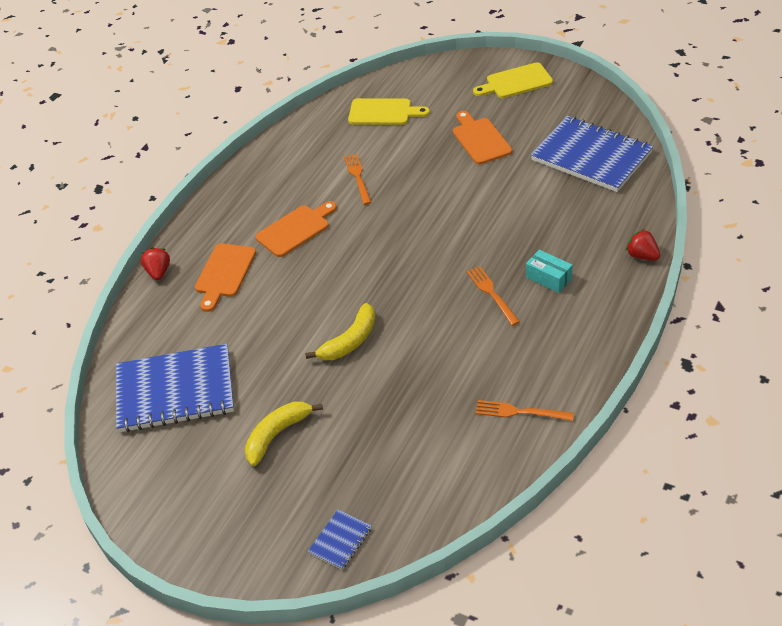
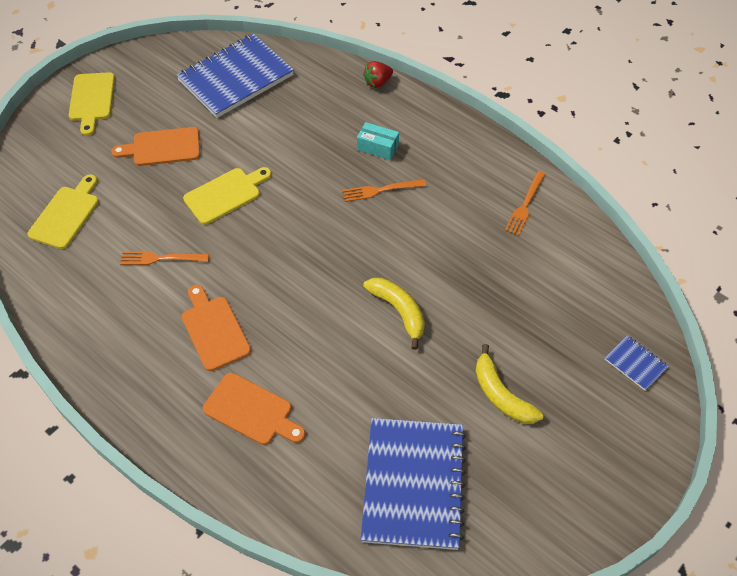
camera: 80 degrees left, 10 degrees up
red strawberry [141,247,170,280] -> none
turquoise box [526,250,573,293] -> turquoise box turned 60 degrees clockwise [357,122,399,160]
none -> yellow cutting board [183,167,271,225]

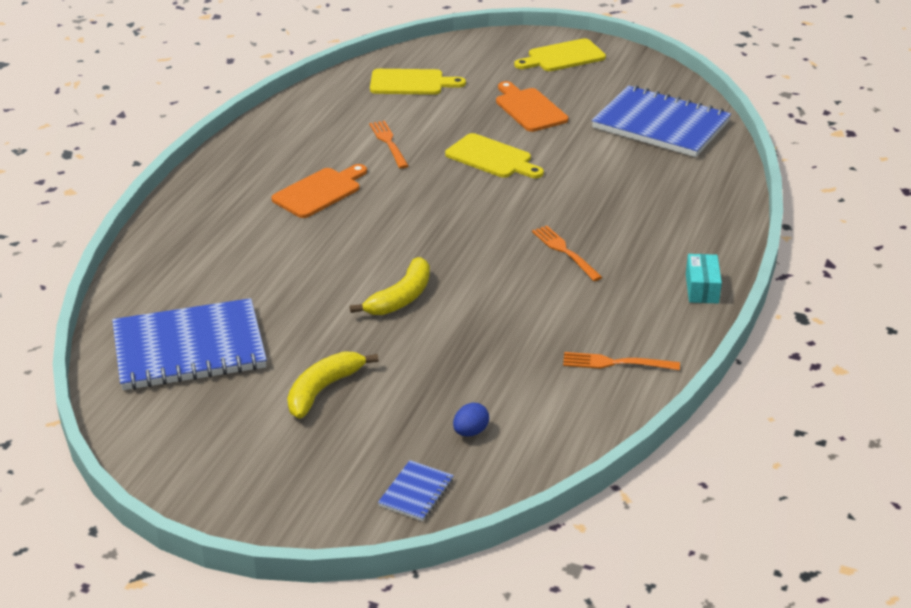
camera: 70 degrees right, 20 degrees down
orange cutting board [203,373,305,445] -> none
turquoise box [357,122,399,160] -> turquoise box moved to [686,254,722,303]
red strawberry [363,61,393,88] -> none
none -> blue egg [453,403,489,436]

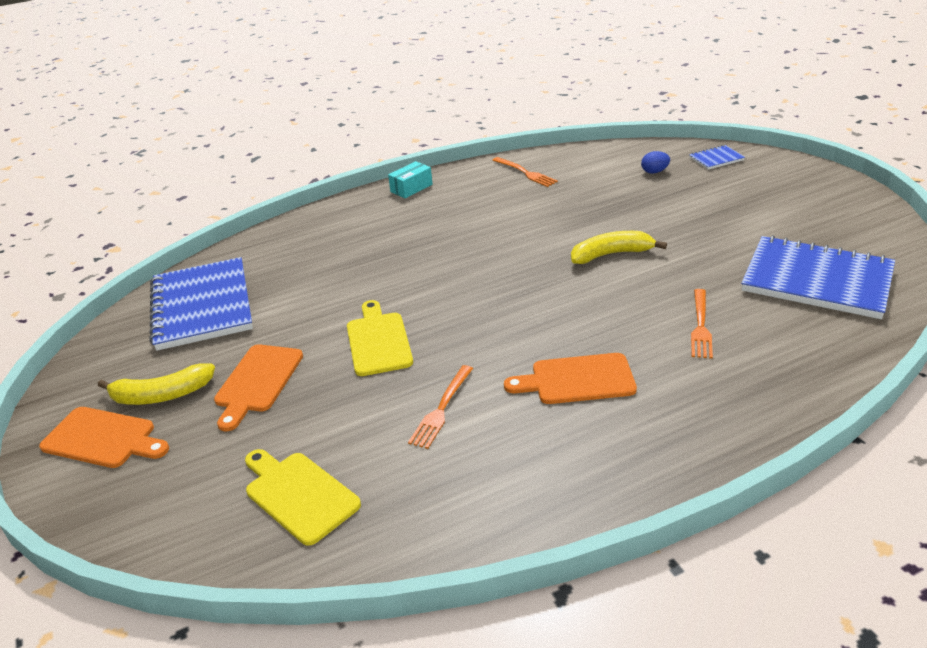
camera: 135 degrees left, 0 degrees up
yellow banana [287,351,379,419] -> yellow banana moved to [98,363,215,405]
yellow cutting board [514,38,606,71] -> orange cutting board [39,407,169,468]
orange fork [532,226,603,281] -> orange fork moved to [691,289,713,359]

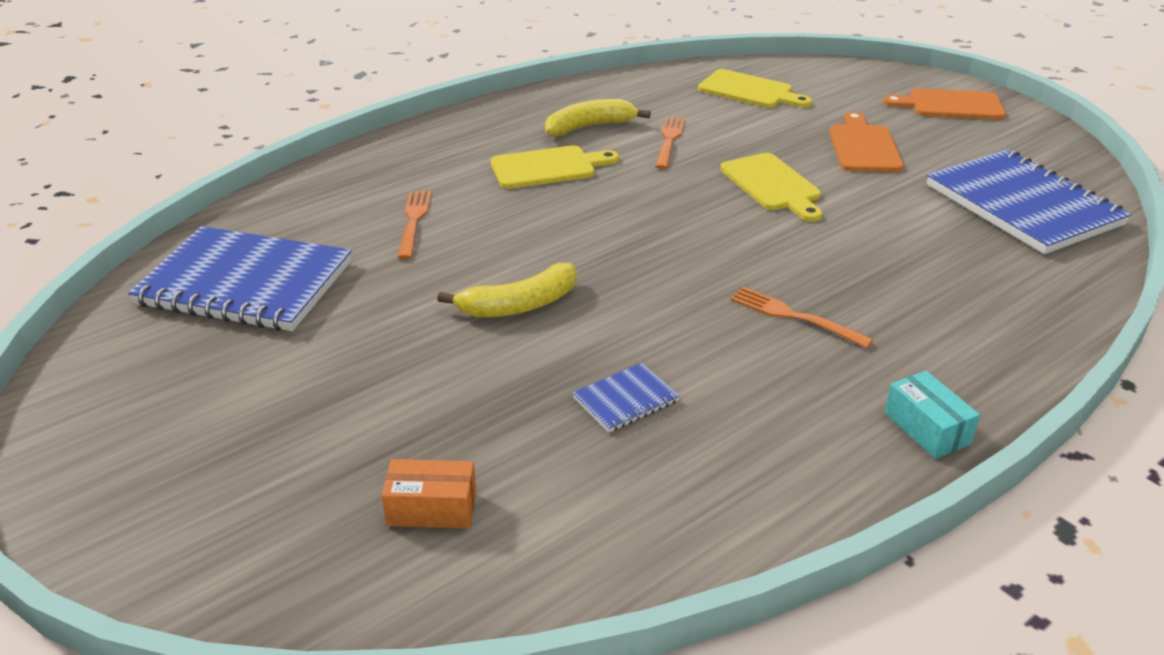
camera: 165 degrees right, 0 degrees up
yellow banana [98,363,215,405] -> yellow banana moved to [545,99,651,136]
turquoise box [388,161,433,198] -> turquoise box turned 60 degrees counterclockwise [884,371,980,459]
orange fork [492,157,558,187] -> orange fork moved to [731,287,873,348]
orange cutting board [504,353,637,404] -> yellow cutting board [490,145,619,189]
blue egg [641,151,670,173] -> orange box [381,459,476,528]
blue notebook [689,145,745,169] -> blue notebook moved to [573,363,680,432]

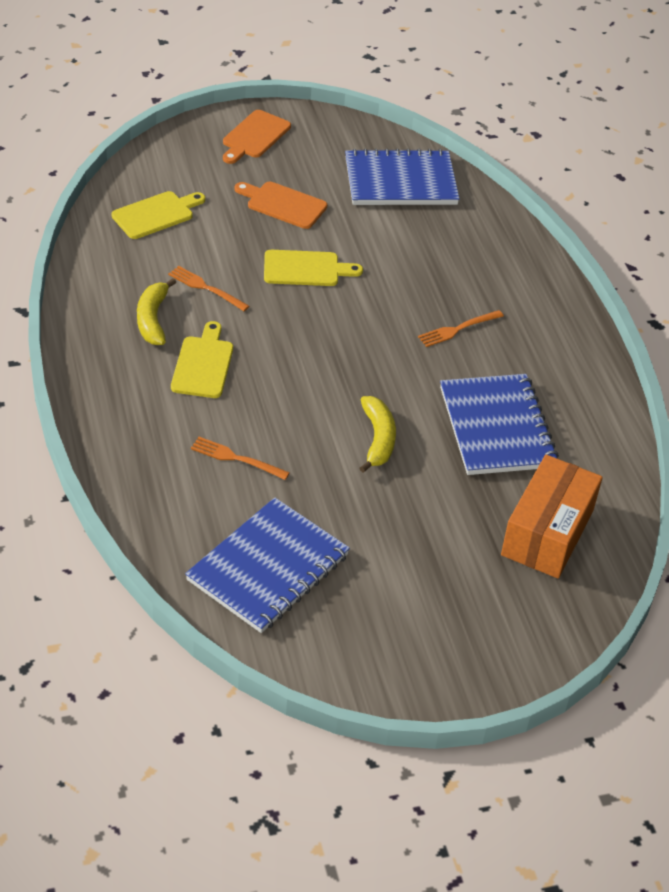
camera: 70 degrees left, 10 degrees up
orange box [381,459,476,528] -> orange box [501,455,603,578], size x2.13
blue notebook [573,363,680,432] -> blue notebook [440,374,559,475], size x2.34
turquoise box [884,371,980,459] -> none

